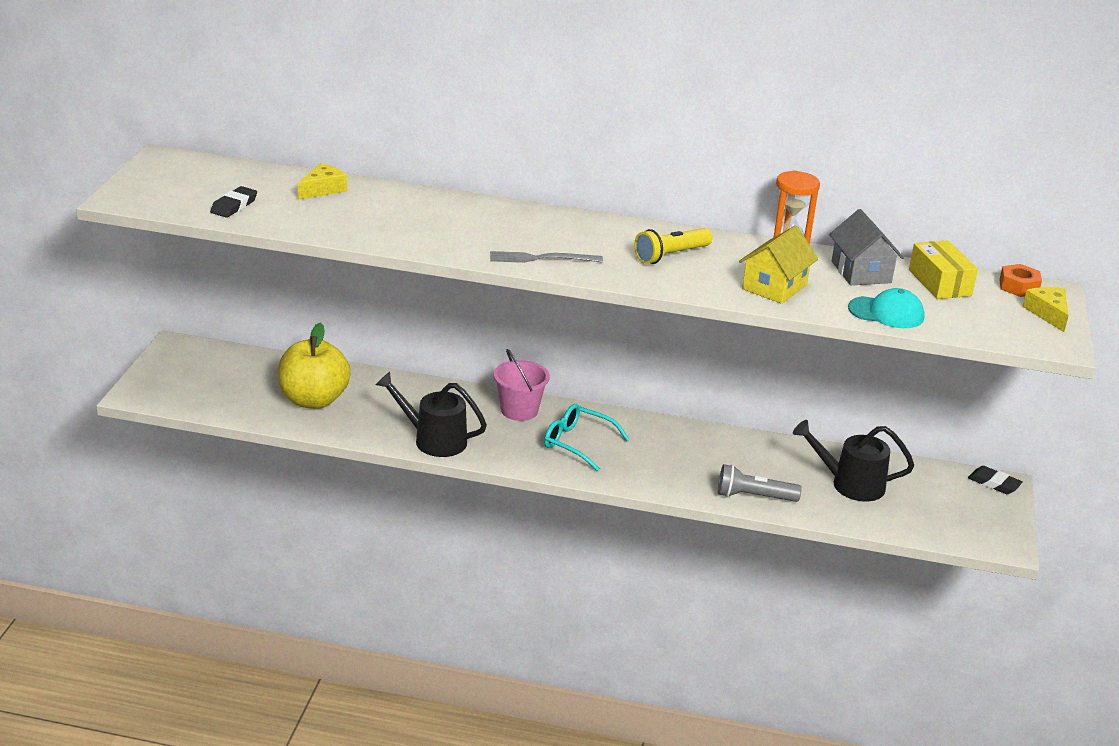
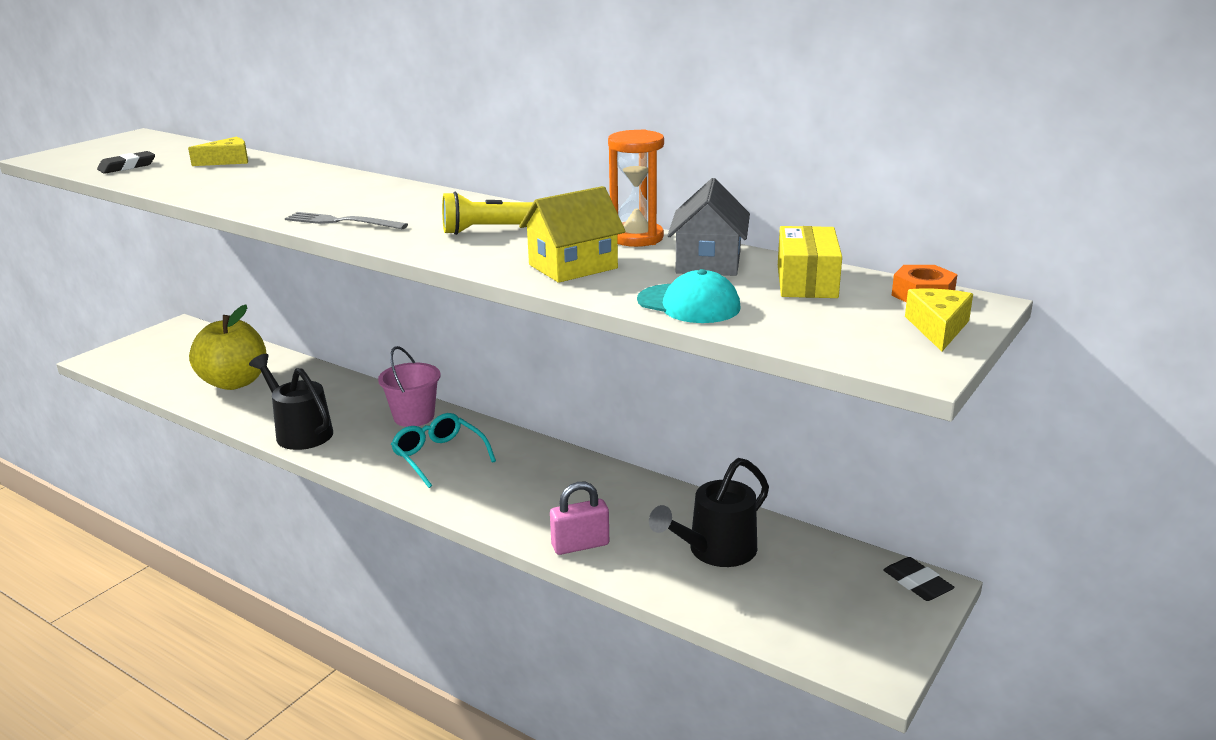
camera: 25 degrees right, 5 degrees down
grey flashlight [718,464,802,502] -> pink padlock [550,482,609,555]
black watering can [793,420,914,502] -> black watering can turned 75 degrees counterclockwise [649,458,769,567]

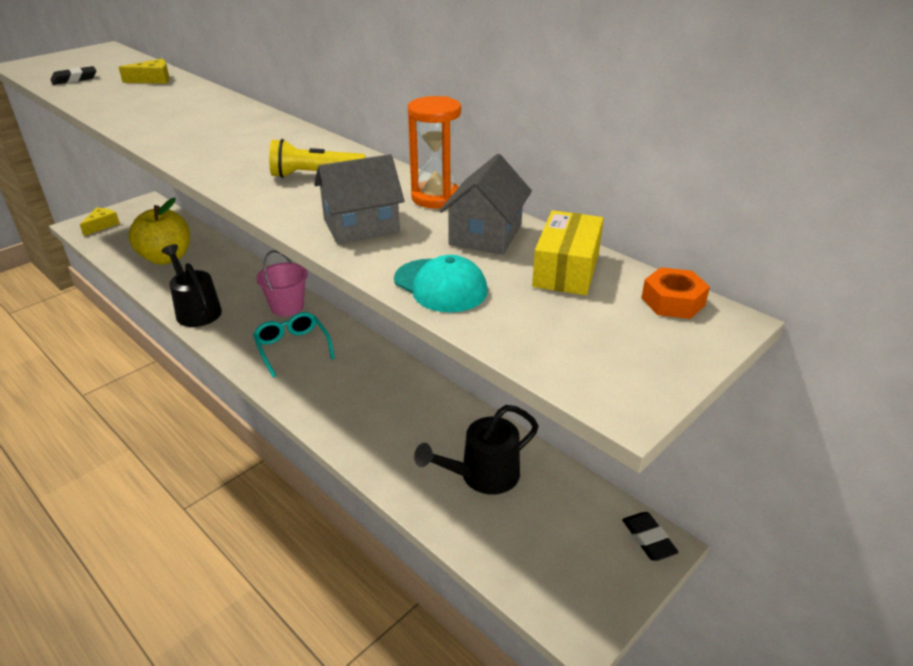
camera: 10 degrees right, 10 degrees up
grey fork [285,212,408,229] -> none
yellow house [519,186,626,283] -> grey house [314,154,405,244]
pink padlock [550,482,609,555] -> none
yellow cheese [905,289,973,351] -> yellow cheese moved to [80,208,120,236]

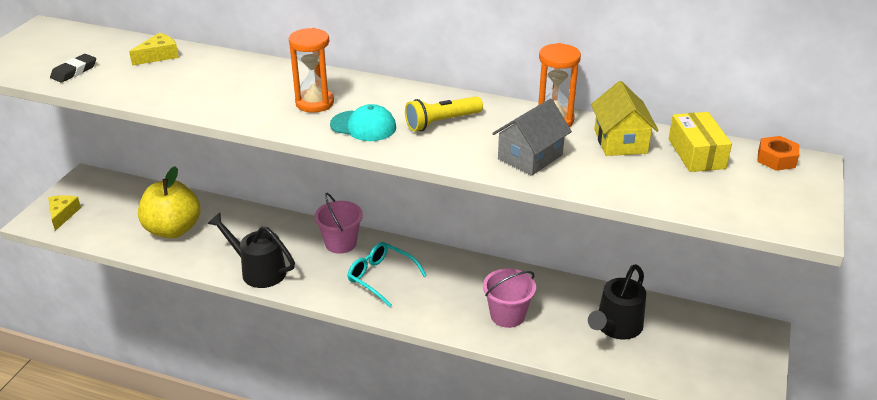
camera: 25 degrees left, 0 degrees up
turquoise cap [394,255,488,313] -> turquoise cap moved to [330,104,396,141]
grey house [440,154,532,255] -> yellow house [591,81,659,156]
black eraser [622,512,679,561] -> none
none -> orange hourglass [289,28,334,113]
none -> pink bucket [483,269,536,328]

